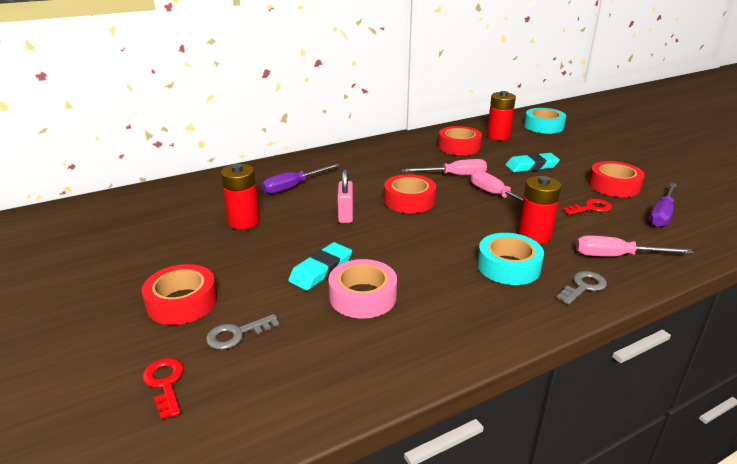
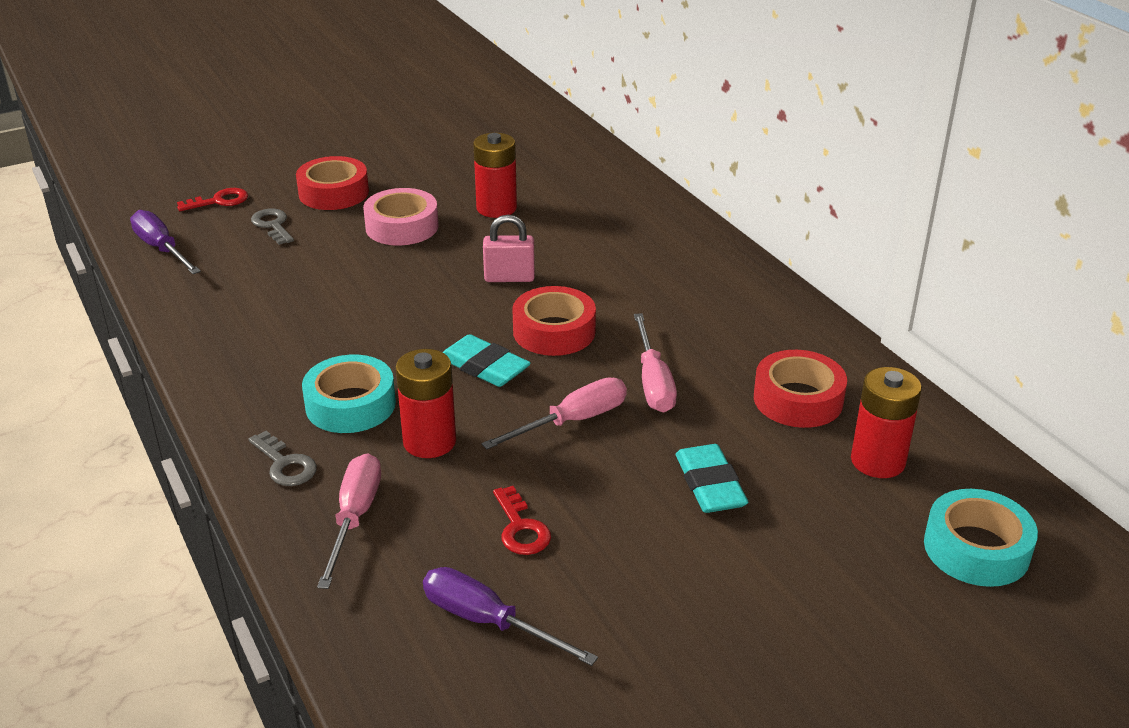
camera: 90 degrees right, 5 degrees up
purple screwdriver [262,164,340,194] -> purple screwdriver moved to [130,210,201,274]
turquoise eraser [288,242,352,291] -> turquoise eraser moved to [443,334,531,387]
pink tape [328,259,397,319] -> pink tape moved to [363,188,439,245]
red tape [589,161,645,197] -> none

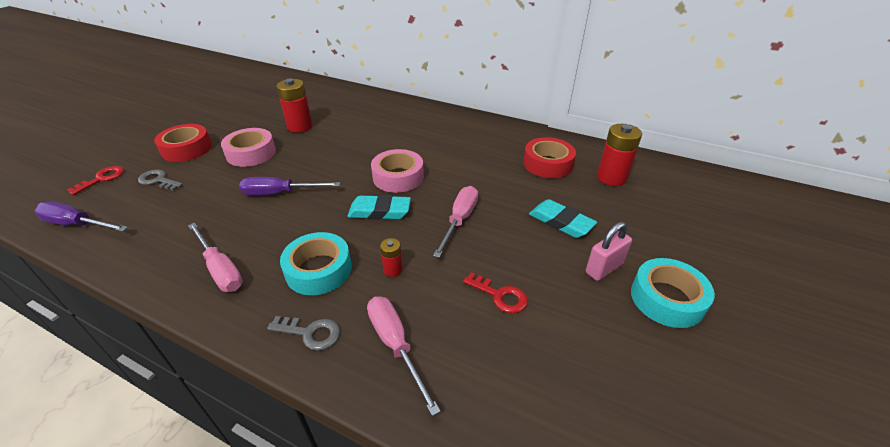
camera: 35 degrees left, 5 degrees up
red battery [396,349,456,458] -> red battery [380,238,403,277], size x0.52
purple screwdriver [423,567,598,666] -> purple screwdriver moved to [239,177,340,195]
pink padlock [483,215,535,282] -> pink padlock moved to [586,222,632,281]
red tape [512,286,596,356] -> pink tape [371,149,424,193]
pink screwdriver [634,313,677,412] -> pink screwdriver moved to [188,223,243,292]
turquoise tape [924,489,1038,587] -> turquoise tape moved to [631,258,715,328]

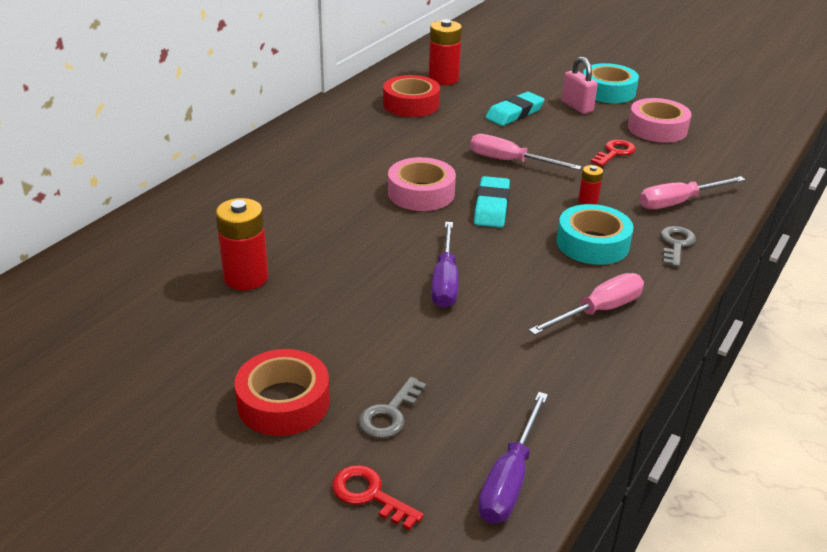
camera: 85 degrees left, 5 degrees down
pink tape [221,128,276,167] -> pink tape moved to [628,98,692,143]

